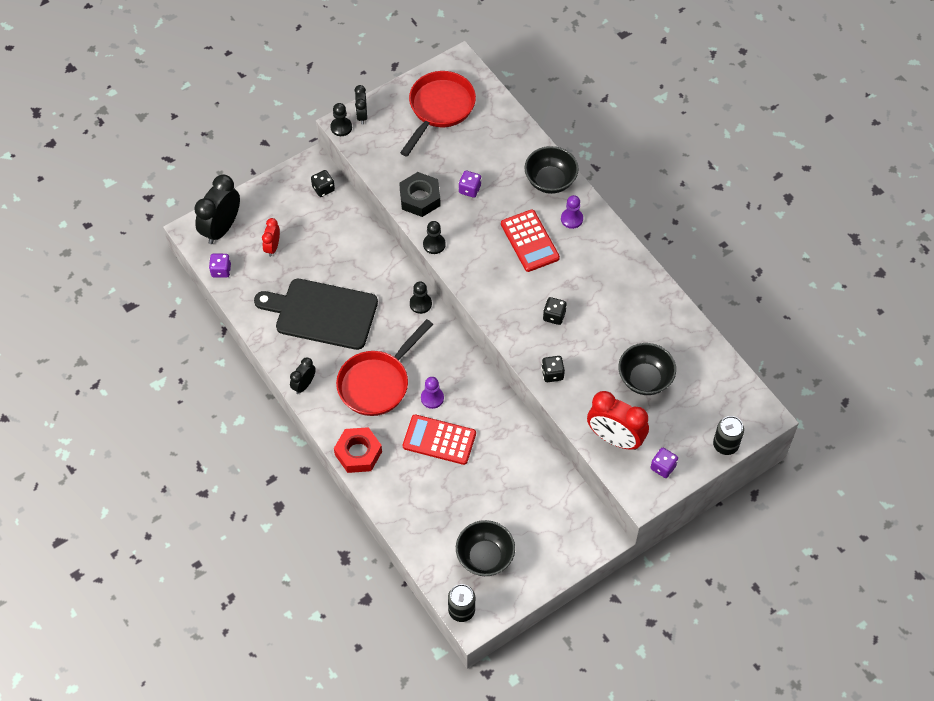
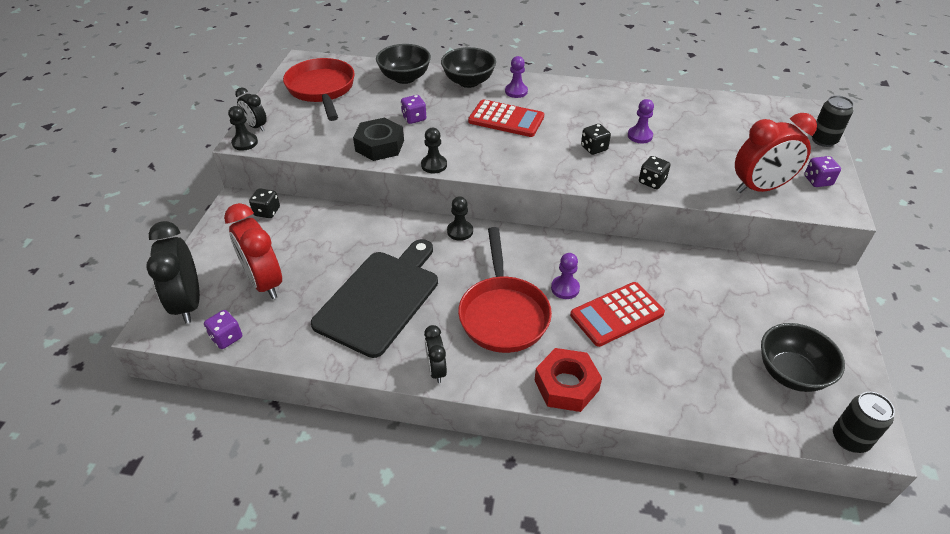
camera: 45 degrees left, 15 degrees down
black cutting board [254,279,378,350] -> black cutting board turned 150 degrees clockwise [311,239,438,358]
red clock [262,218,280,257] -> red clock [224,203,282,299], size x1.86
black bowl [618,343,676,395] -> black bowl moved to [376,44,431,84]
none -> purple pawn [628,99,654,143]

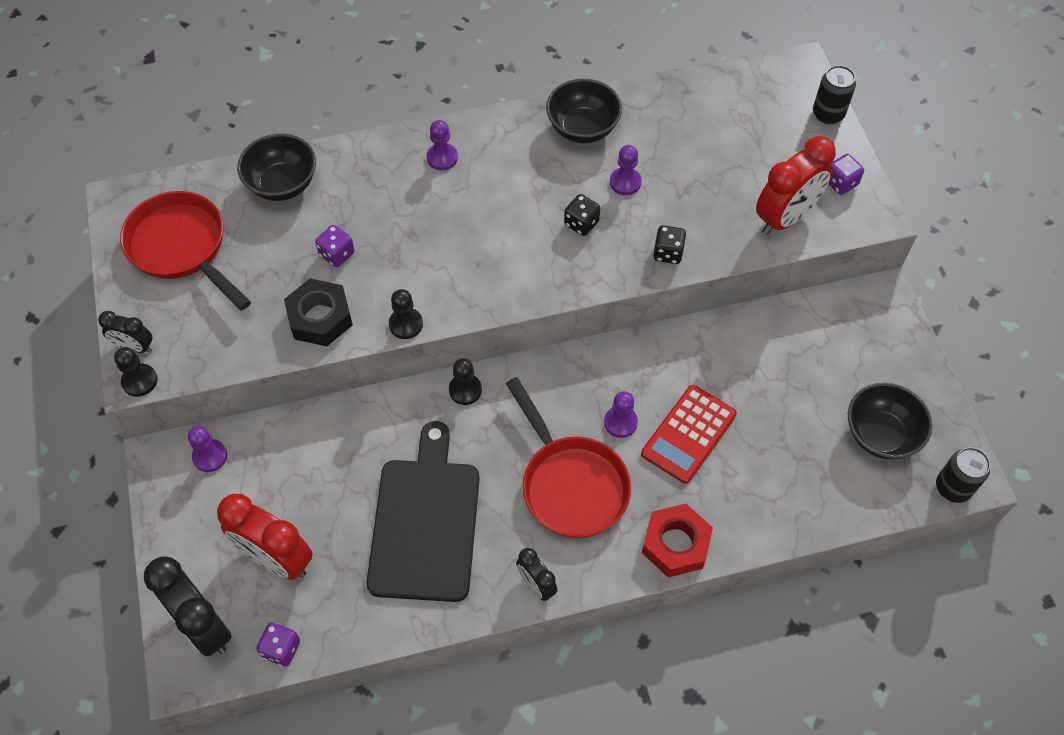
camera: 25 degrees left, 15 degrees up
black dice [249,188,280,218] -> purple pawn [188,426,227,472]
black bowl [441,47,496,88] -> black bowl moved to [546,79,622,143]
red calculator [468,99,544,137] -> none

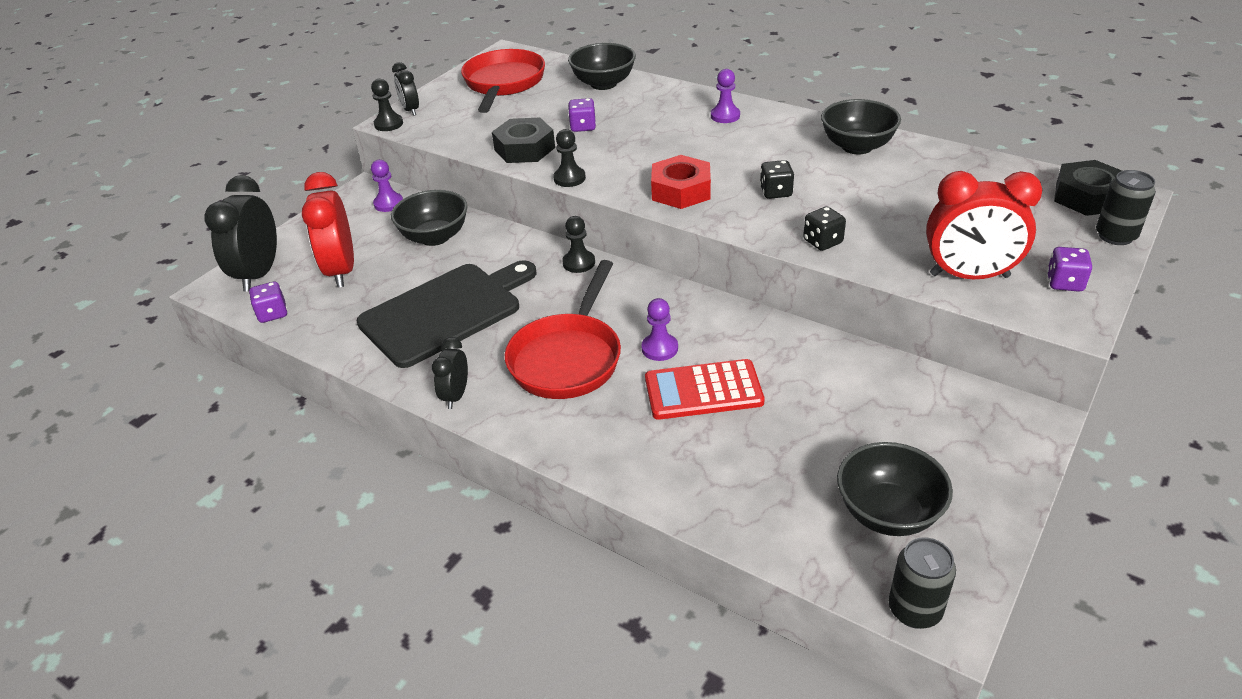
camera: 50 degrees right, 20 degrees down
purple pawn [610,145,641,195] -> none
red nut [642,504,713,578] -> red nut moved to [651,155,711,209]
none -> black bowl [391,190,467,246]
none -> black nut [1054,160,1122,216]

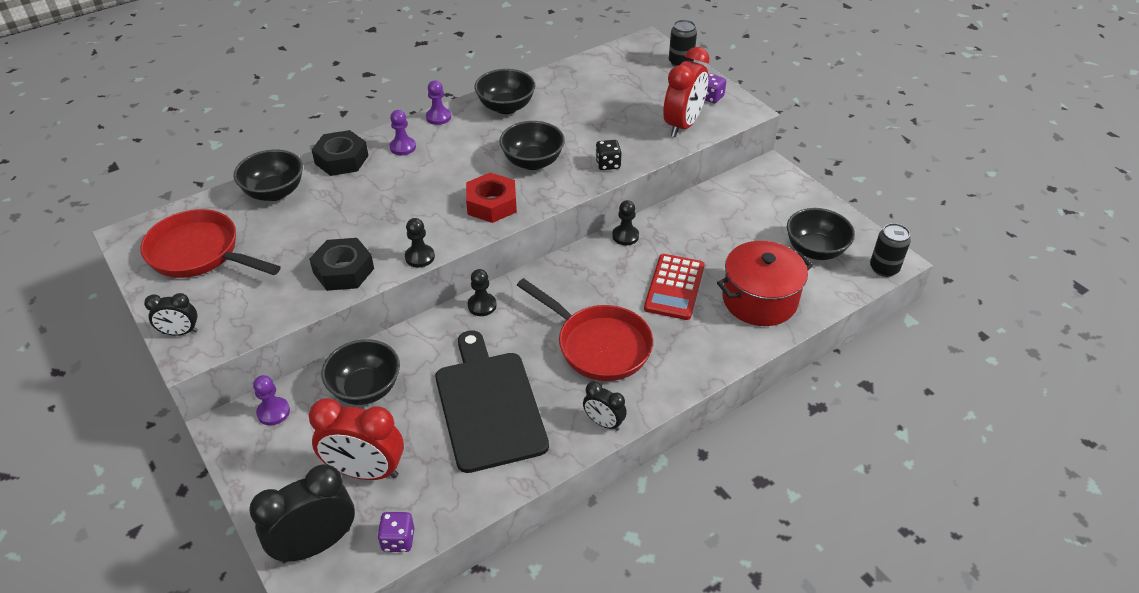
camera: 70 degrees left, 5 degrees up
black clock [205,175,277,291] -> black clock turned 120 degrees clockwise [249,464,355,563]
black pawn [371,79,403,131] -> black pawn moved to [612,200,639,245]
purple dice [568,98,596,132] -> none
purple pawn [641,298,678,361] -> purple pawn moved to [426,80,451,125]
black dice [760,160,794,199] -> black bowl [499,121,565,170]
black nut [1054,160,1122,216] -> black nut moved to [312,130,369,176]
none -> red pot [717,241,813,326]

